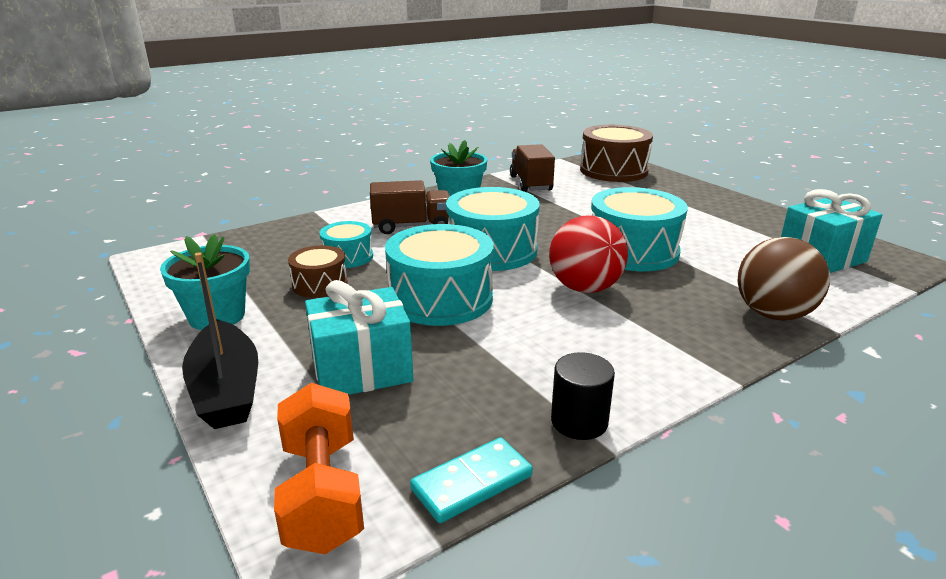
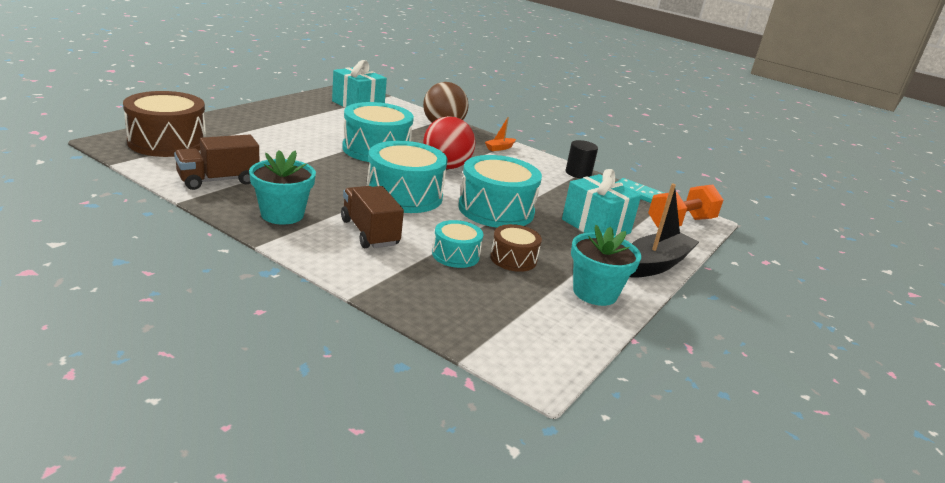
camera: 115 degrees left, 0 degrees up
none -> orange boat [485,117,516,151]

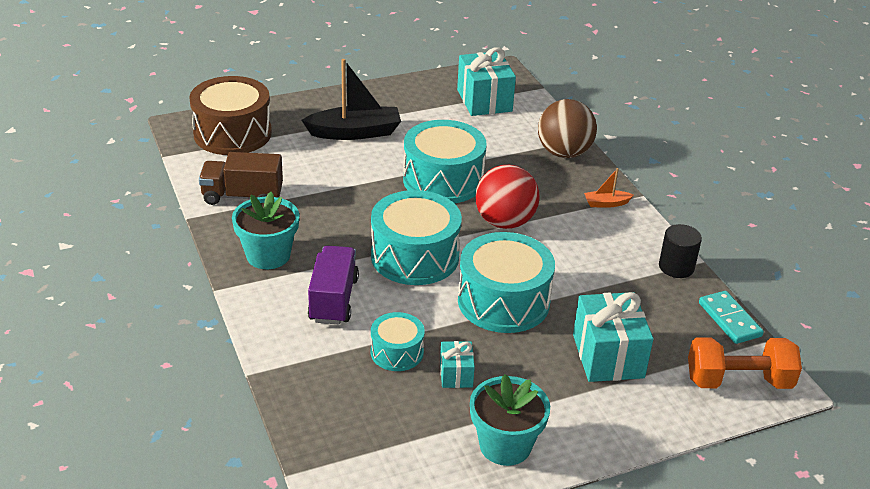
camera: 35 degrees right, 10 degrees up
brown truck [341,186,404,248] -> purple truck [308,245,359,324]
brown drum [490,224,542,272] -> turquoise gift [440,341,475,388]
black boat [630,183,699,278] -> black boat moved to [301,59,401,140]

